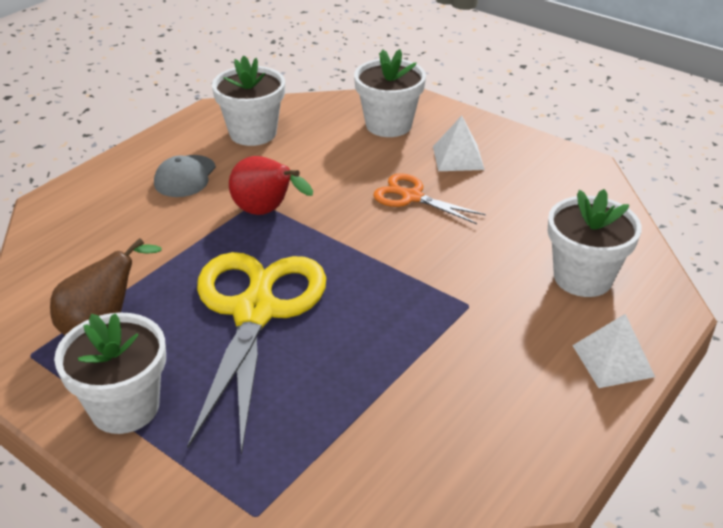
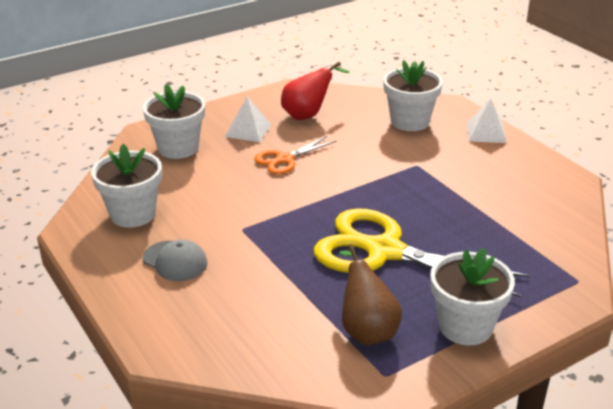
camera: 70 degrees left, 5 degrees down
red pear [229,156,313,215] -> red pear moved to [281,62,349,120]

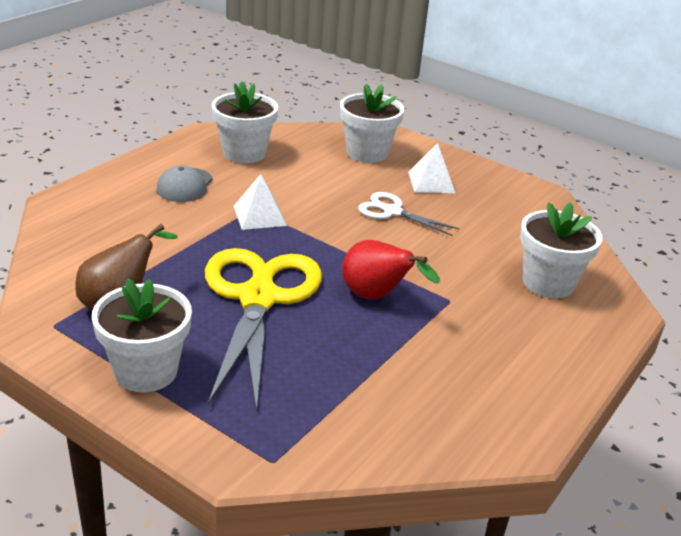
camera: 65 degrees right, 0 degrees up
orange scissors [254,136,337,174] -> white scissors [358,192,460,236]
red pear [281,62,349,120] -> red pear moved to [342,240,440,300]
white pyramid [467,98,507,143] -> white pyramid moved to [233,174,287,230]

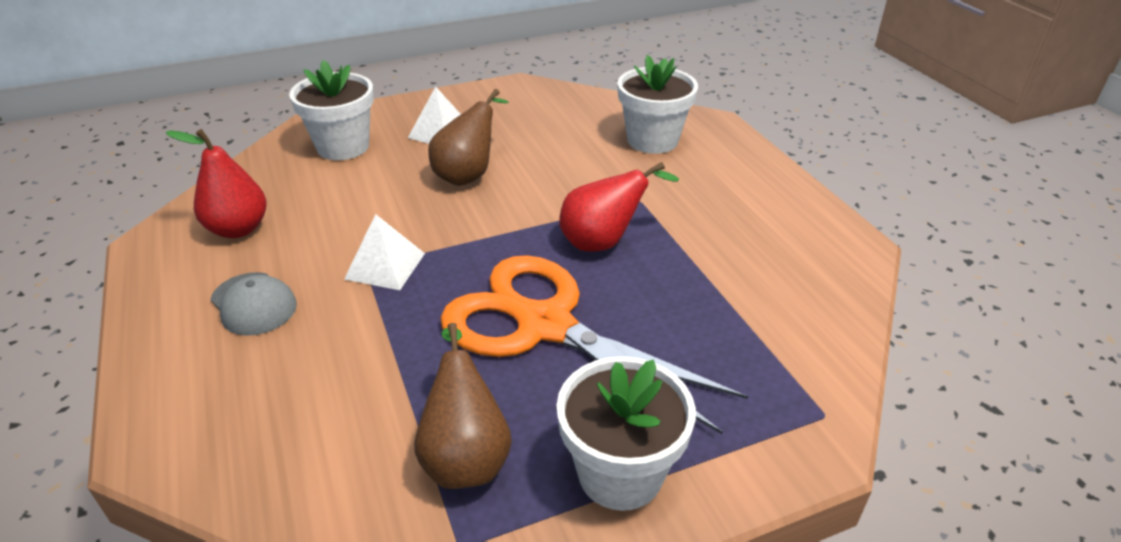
camera: 55 degrees left, 5 degrees up
yellow scissors [205,248,322,412] -> orange scissors [440,255,748,434]
white flower pot [212,81,278,163] -> red pear [166,129,267,238]
white scissors [358,192,460,236] -> brown pear [428,89,509,186]

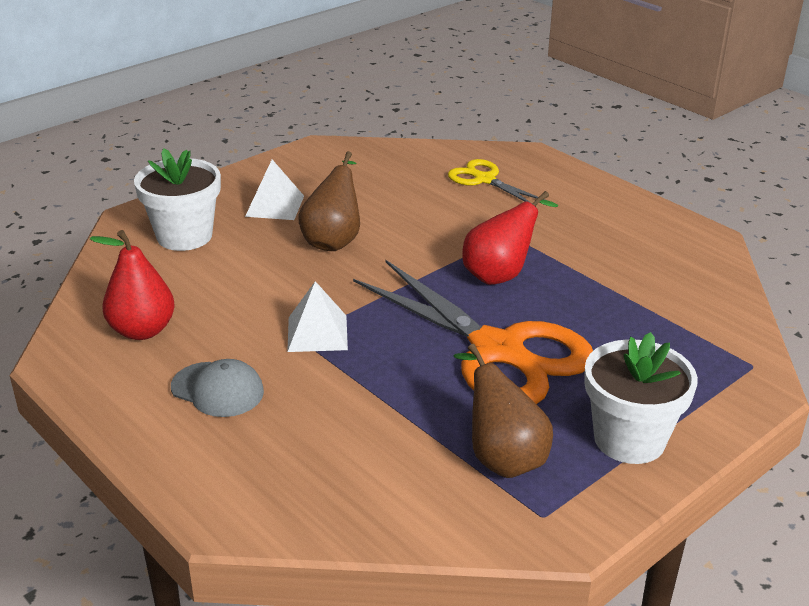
camera: 20 degrees left, 5 degrees down
orange scissors [440,255,748,434] -> orange scissors turned 150 degrees counterclockwise [353,260,593,404]
white flower pot [618,55,698,154] -> yellow scissors [448,159,545,207]

